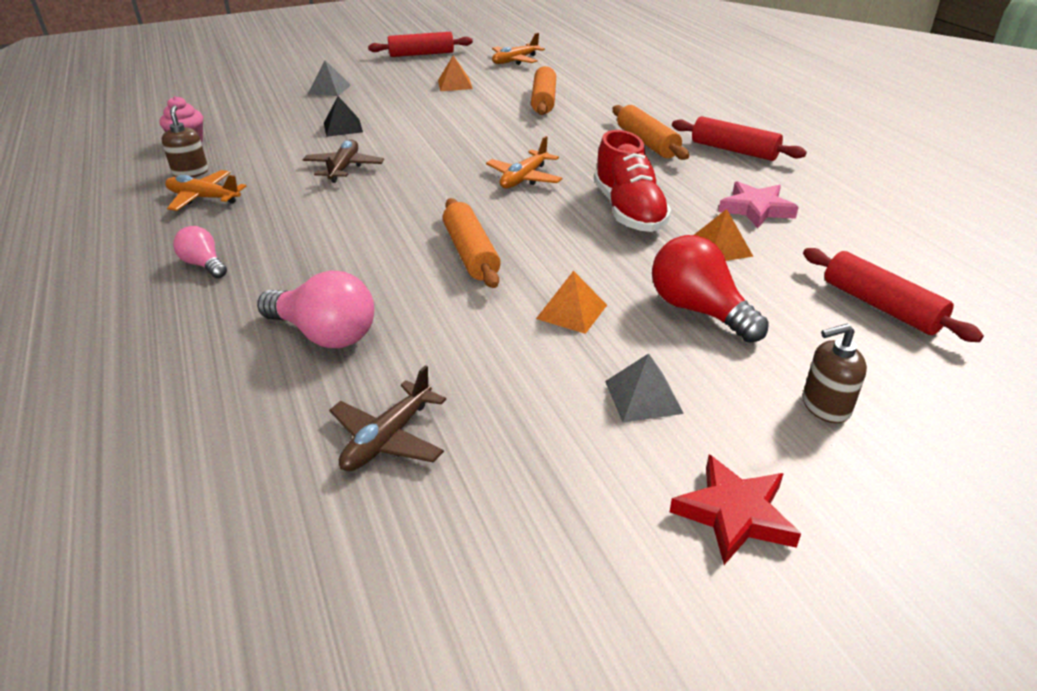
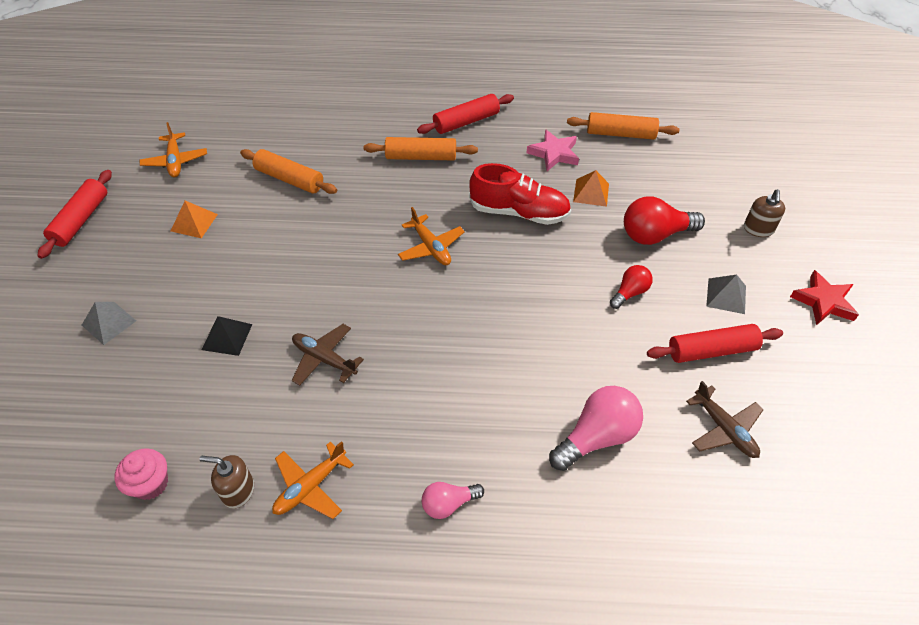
camera: 65 degrees left, 15 degrees up
orange rolling pin [443,198,501,288] -> orange rolling pin moved to [567,112,680,140]
orange pyramid [536,271,607,334] -> red light bulb [610,265,653,309]
red rolling pin [803,248,984,342] -> red rolling pin moved to [647,324,783,363]

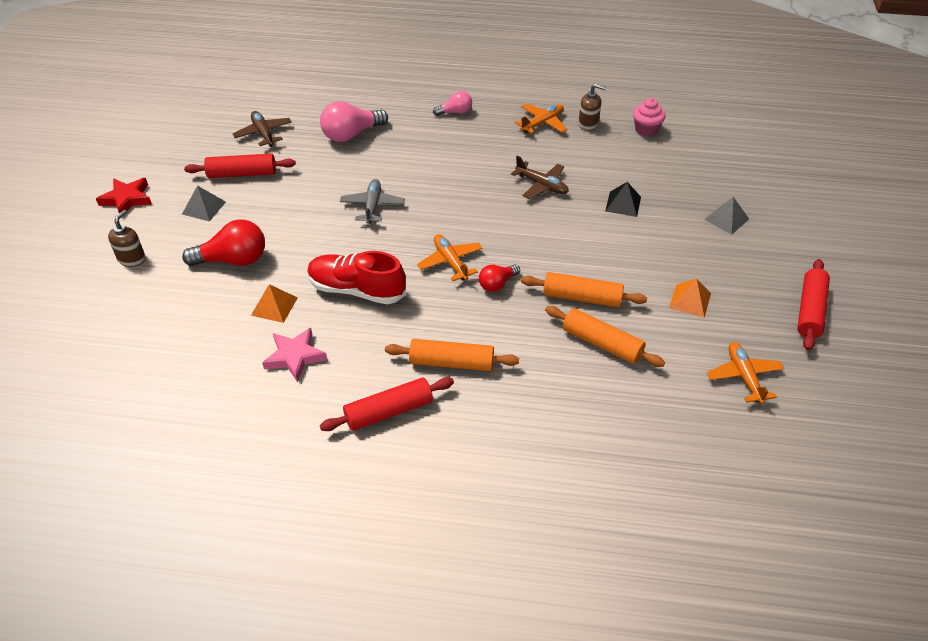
camera: 175 degrees left, 5 degrees down
orange rolling pin [567,112,680,140] -> orange rolling pin moved to [521,272,647,308]
red light bulb [610,265,653,309] -> red light bulb moved to [479,264,520,292]
none -> grey plane [340,179,405,224]

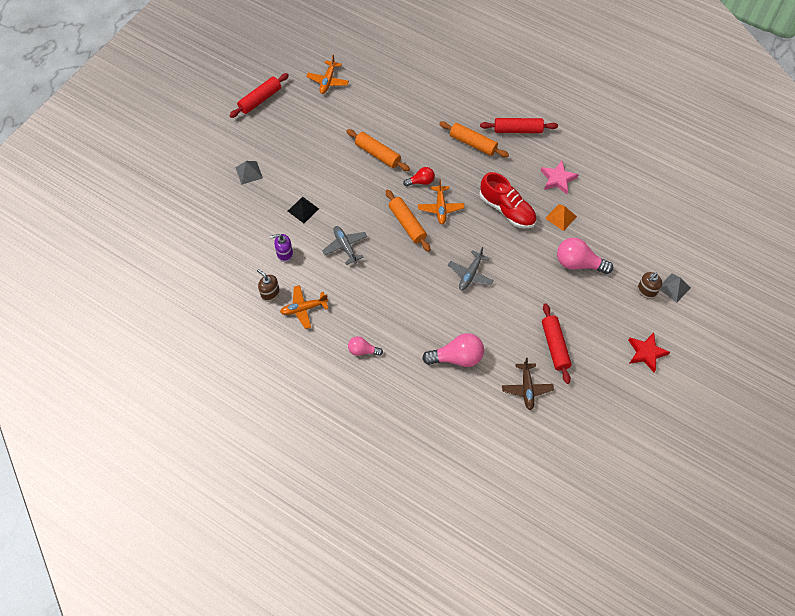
camera: 155 degrees left, 15 degrees up
grey pyramid [182,186,226,222] -> grey pyramid moved to [660,273,691,303]
red light bulb [182,219,265,266] -> pink light bulb [557,238,613,274]
red rolling pin [184,154,296,178] -> red rolling pin turned 60 degrees clockwise [542,303,572,384]
brown plane [511,156,569,199] -> grey plane [322,226,367,265]
orange rolling pin [545,306,665,367] -> orange rolling pin moved to [385,190,431,252]
pink cupcake [633,98,666,137] -> none
orange pyramid [669,278,711,318] -> none
none -> purple soap dispenser [270,234,293,262]

